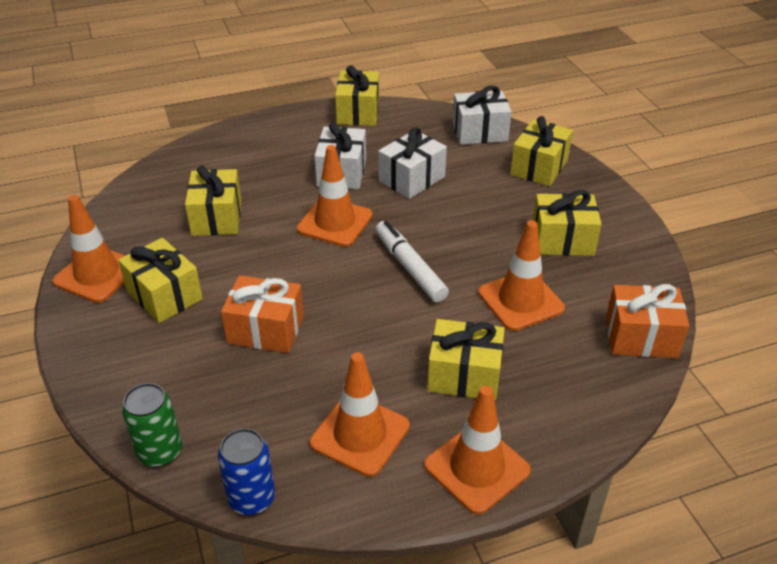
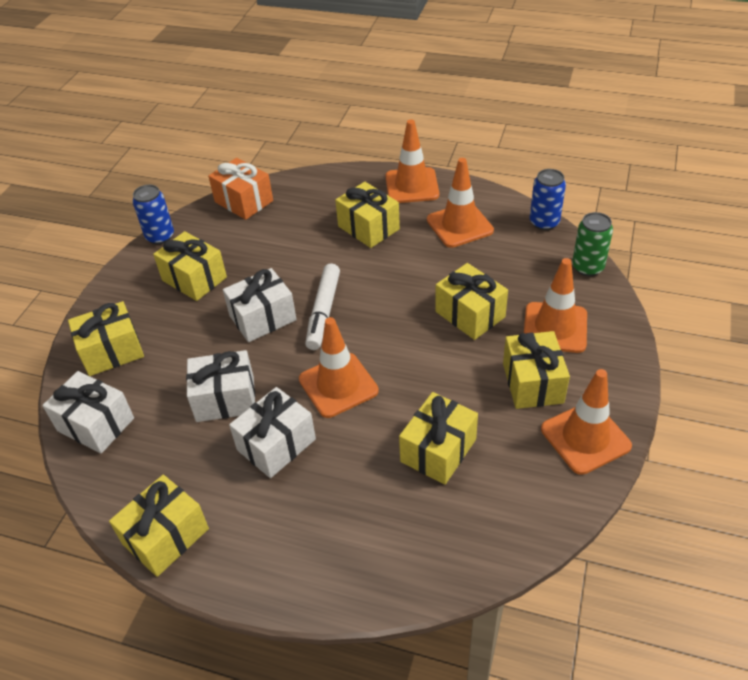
camera: 140 degrees left, 5 degrees up
orange gift [221,275,304,353] -> yellow gift [435,263,508,340]
orange traffic cone [478,220,565,331] -> orange traffic cone moved to [524,258,587,353]
none -> blue can [132,185,174,244]
none -> white gift [223,268,297,342]

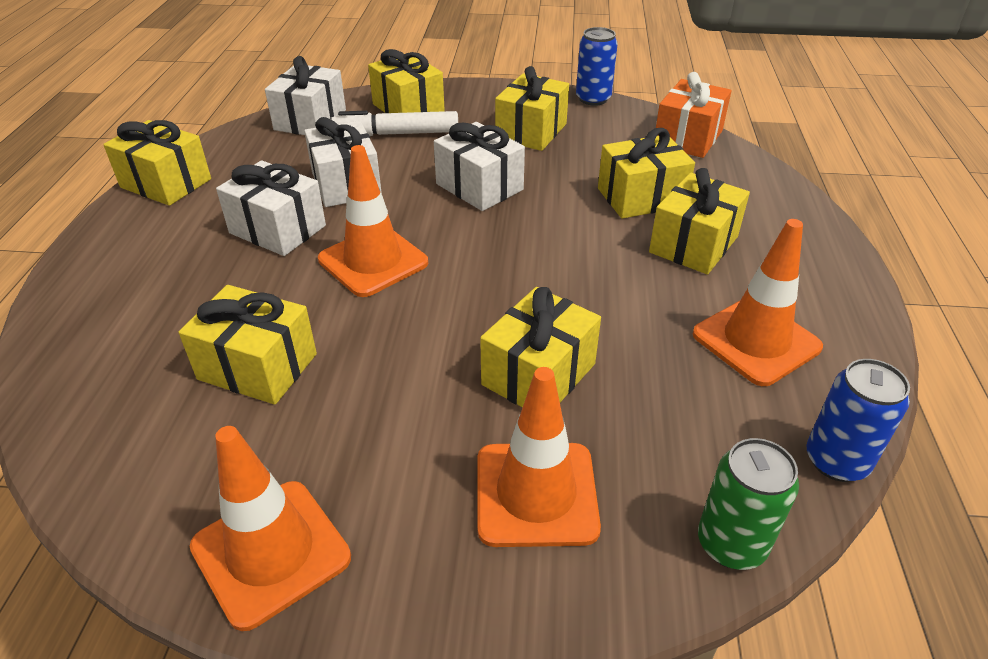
camera: 75 degrees right, 5 degrees down
white marker [305,263,340,350] -> white marker moved to [331,111,458,136]
orange traffic cone [385,119,439,203] -> none
yellow gift [503,331,570,409] -> yellow gift moved to [598,128,695,219]

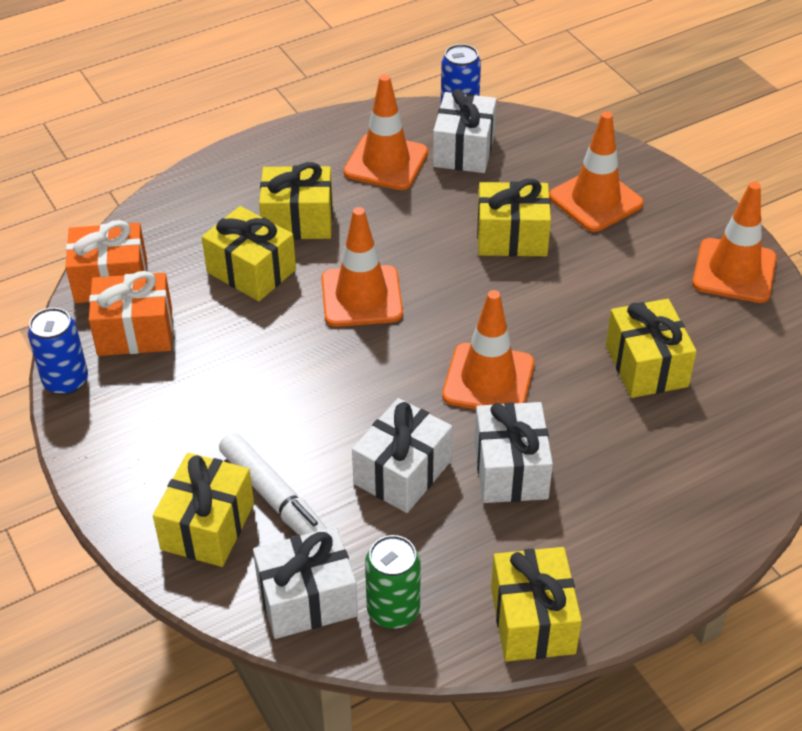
camera: 125 degrees left, 5 degrees up
white gift [434,122,525,211] -> white gift moved to [433,89,497,173]
yellow gift [495,66,569,151] -> none
green can [698,438,799,570] -> green can moved to [365,535,421,629]
none -> orange gift [89,271,173,356]
none -> orange traffic cone [321,207,403,327]

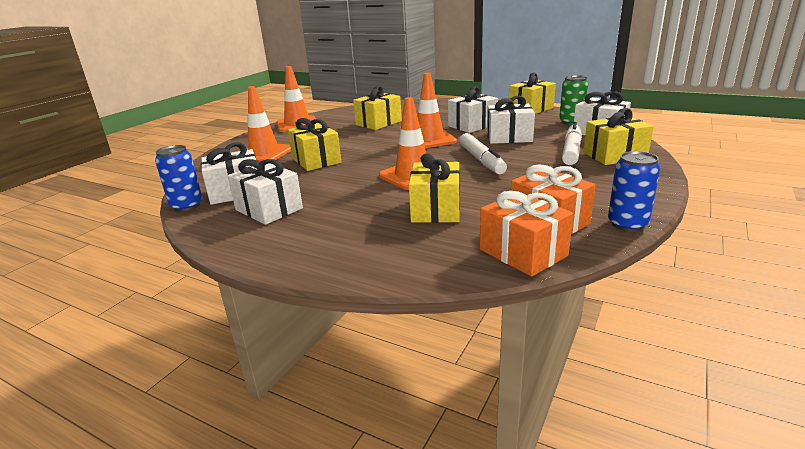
camera: 120 degrees left, 20 degrees down
yellow gift [259,162,333,240] -> none
orange traffic cone [344,74,428,190] -> white gift [228,159,303,225]
none -> white marker [459,133,507,174]

